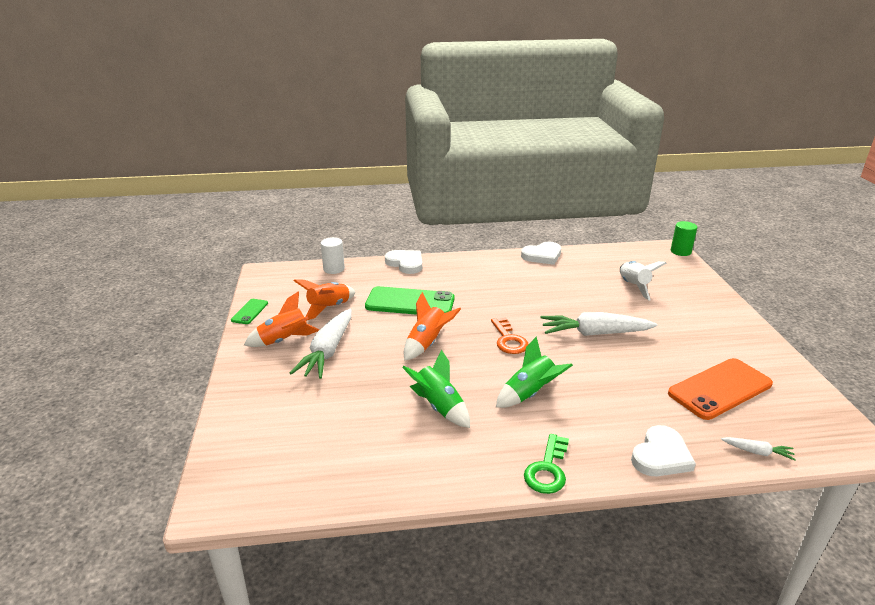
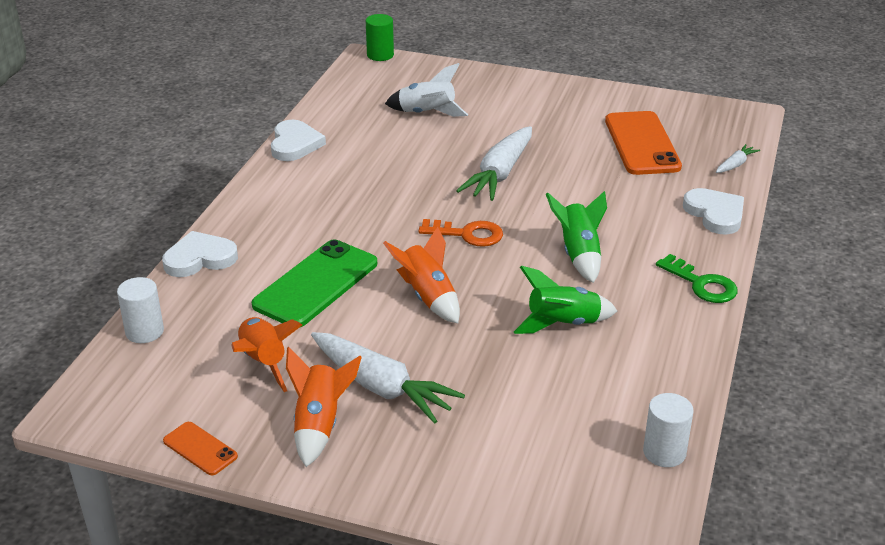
camera: 65 degrees left, 5 degrees up
green phone [231,299,268,324] -> orange phone [163,422,238,475]
none -> white cylinder [643,393,694,467]

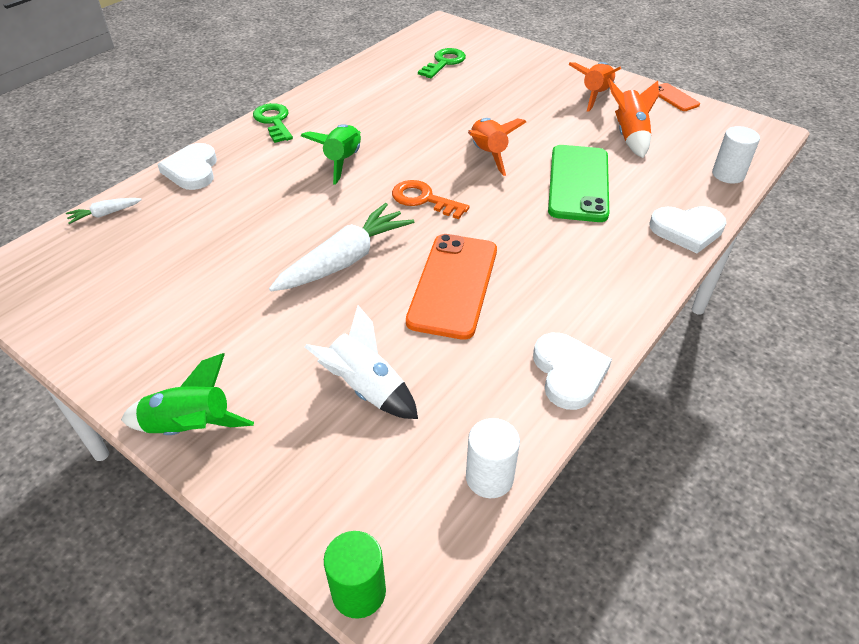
camera: 160 degrees left, 10 degrees up
green phone [252,240,377,327] -> green phone turned 45 degrees counterclockwise [548,145,609,222]
white heart [271,120,326,161] -> white heart turned 150 degrees clockwise [533,333,612,410]
white carrot [311,332,465,424] -> none
green rocket [514,266,617,334] -> green rocket moved to [121,353,254,435]
orange phone [605,111,682,175] -> orange phone moved to [406,234,497,340]
white cylinder [643,393,694,467] -> white cylinder moved to [466,418,520,498]
none -> green key [418,48,466,78]

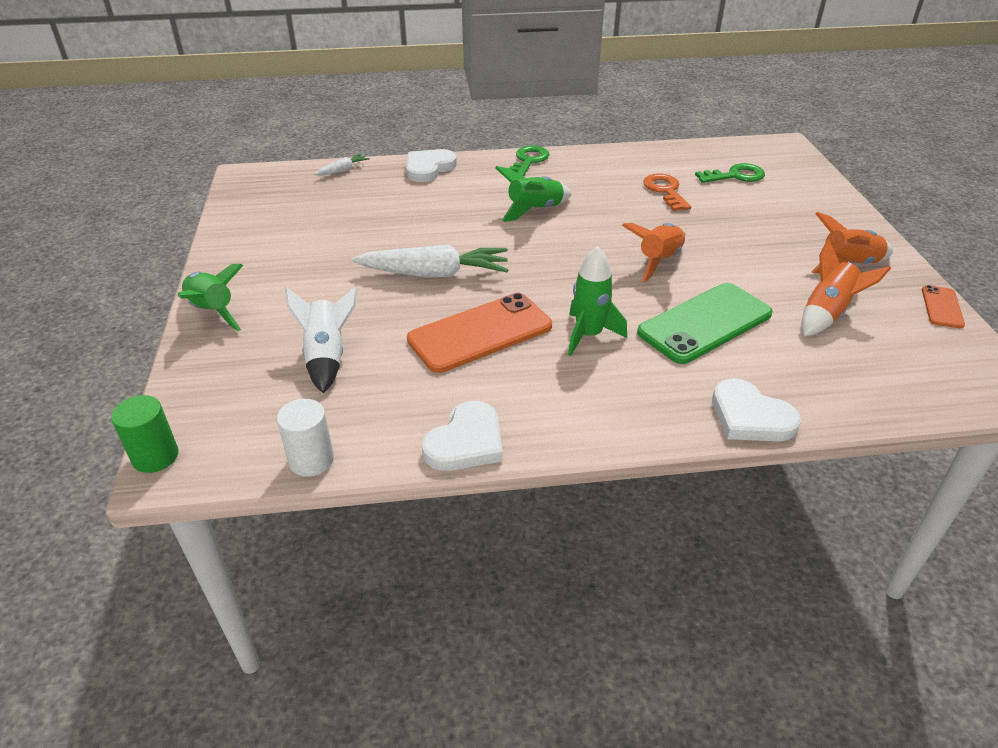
camera: 45 degrees right, 5 degrees down
white carrot [66,198,142,224] -> white carrot turned 120 degrees clockwise [315,154,370,175]
orange key [392,180,470,219] -> orange key moved to [643,173,691,211]
white cylinder [712,126,760,184] -> none
none -> green rocket [568,246,627,356]

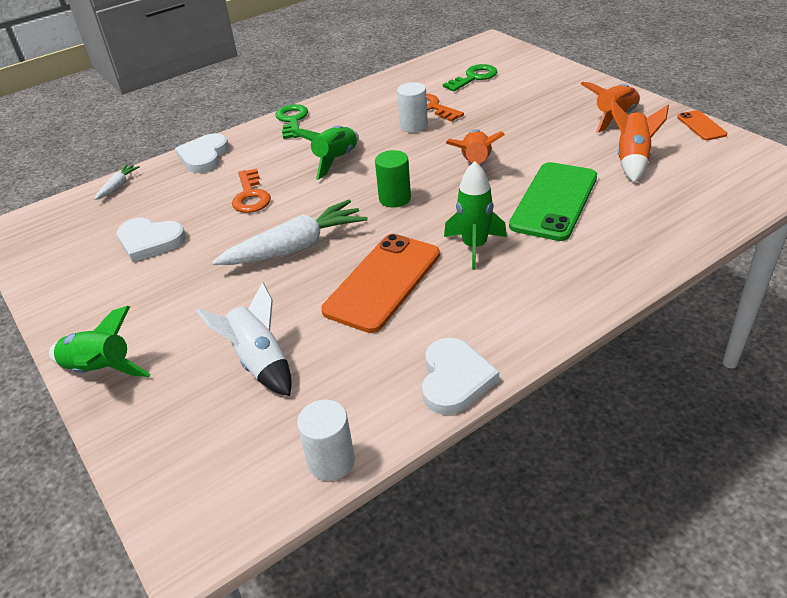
camera: 25 degrees left, 0 degrees up
green cylinder [111,395,179,473] -> green cylinder moved to [375,150,411,207]
white heart [712,378,801,442] -> white heart moved to [117,218,186,262]
none -> orange key [232,168,271,213]
none -> white cylinder [397,82,428,133]

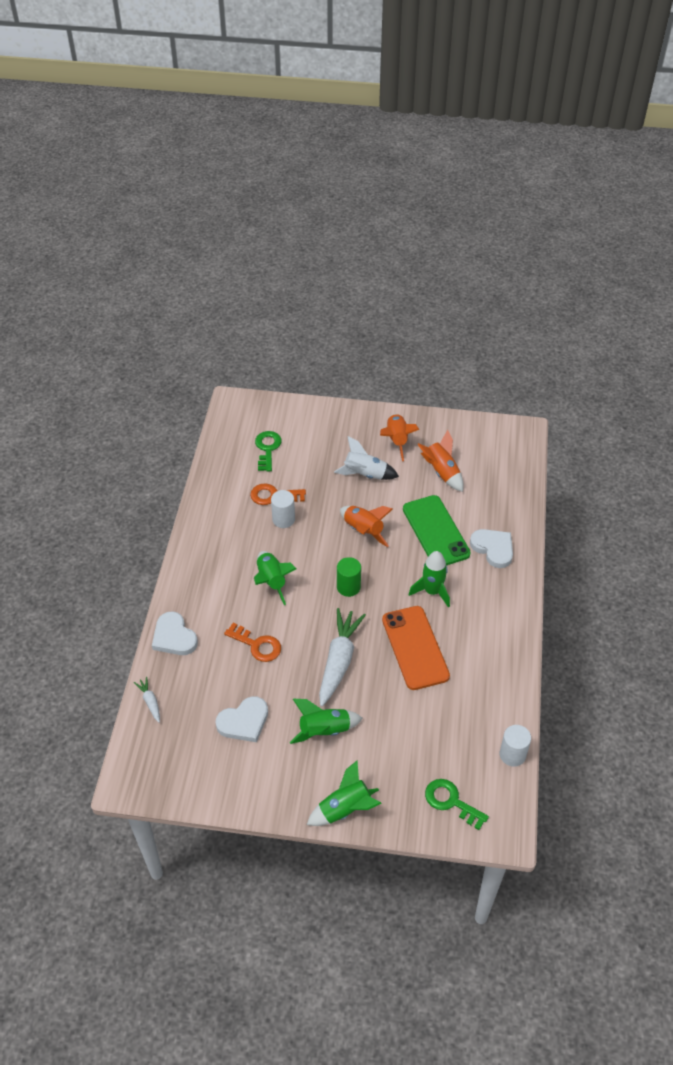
camera: 50 degrees left, 10 degrees up
white rocket [197,282,292,396] -> white rocket moved to [334,436,399,480]
green key [275,104,308,139] -> green key moved to [425,779,489,830]
white heart [422,338,499,415] -> white heart moved to [470,529,513,568]
orange phone [677,110,727,140] -> none
none -> green rocket [290,699,363,744]

